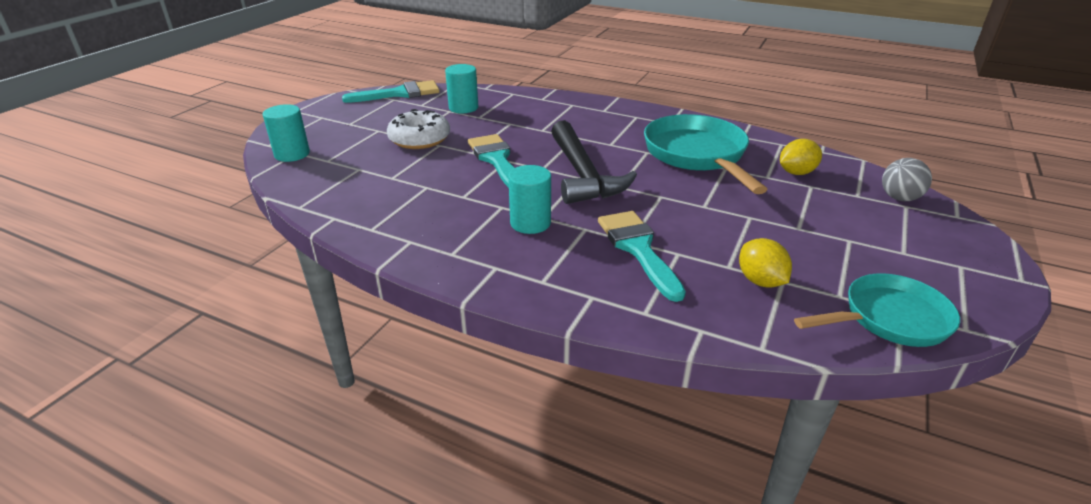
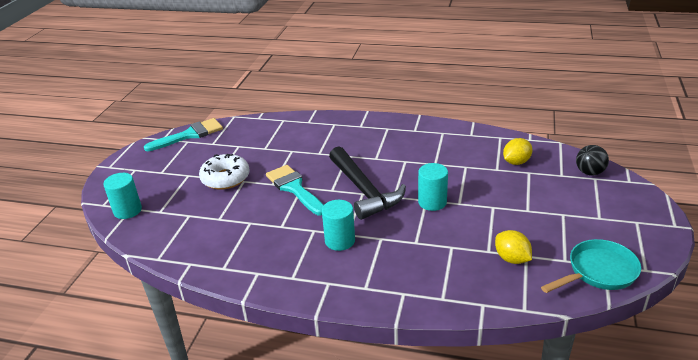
camera: 10 degrees left, 0 degrees up
turquoise cylinder [445,64,478,113] -> turquoise cylinder moved to [418,163,448,211]
turquoise brush [598,211,686,302] -> none
turquoise pan [644,114,768,194] -> none
grey ball [882,158,932,201] -> black ball [576,145,609,176]

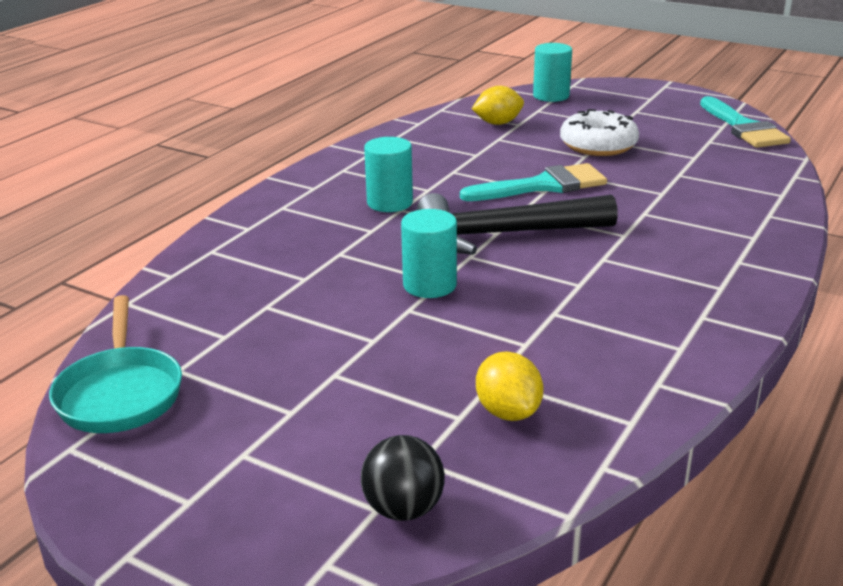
camera: 105 degrees right, 5 degrees down
yellow lemon [495,230,532,264] -> yellow lemon moved to [472,86,524,125]

